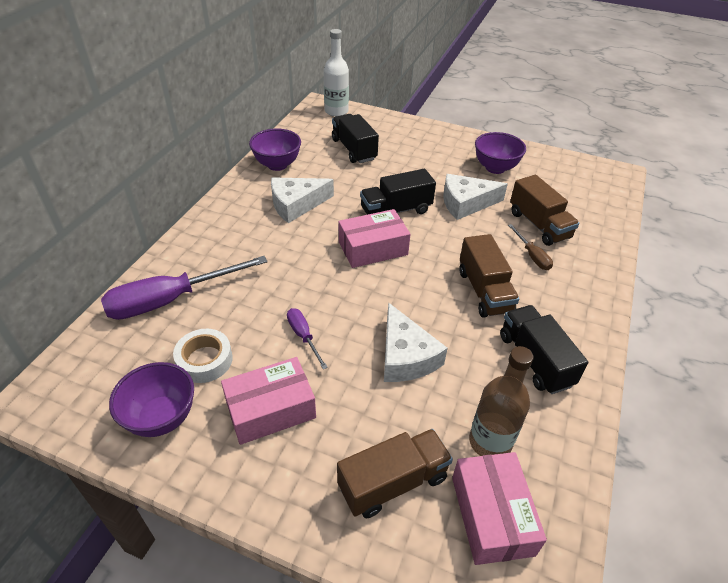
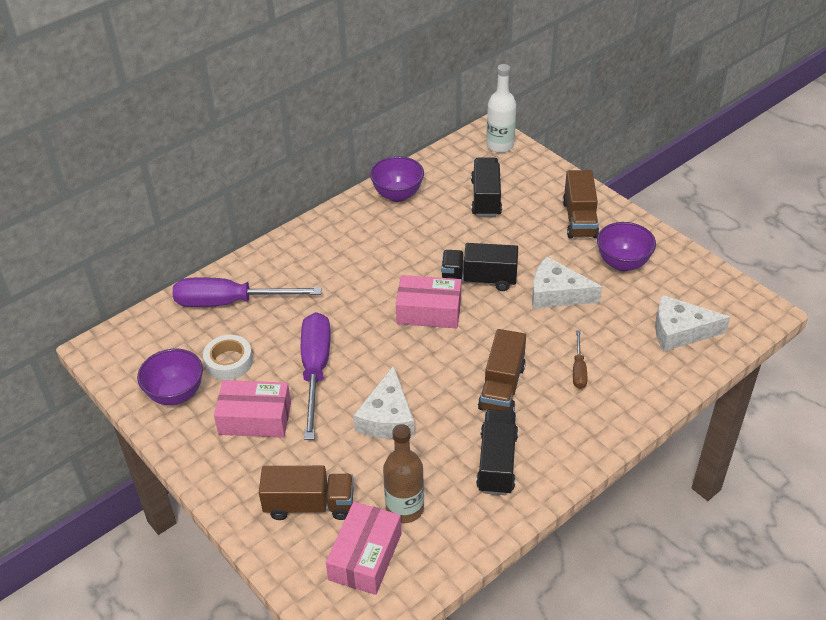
camera: 30 degrees right, 0 degrees up
white cheese [271,177,334,223] -> white cheese moved to [655,295,730,351]
purple screwdriver [287,308,328,369] -> purple screwdriver [301,312,331,440], size x2.11
brown truck [510,175,579,246] -> brown truck moved to [563,170,599,238]

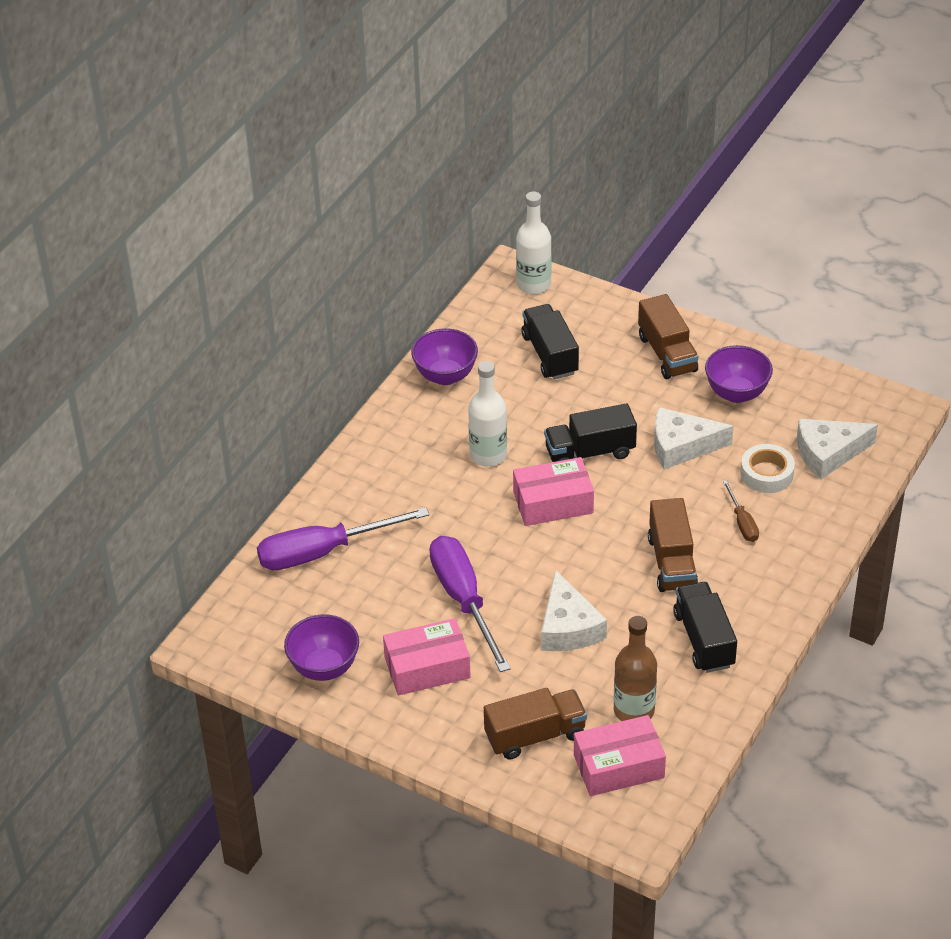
camera: 20 degrees left, 0 degrees up
white tape [203,335,253,380] -> white tape moved to [740,444,795,493]
pink box [326,502,402,595] -> pink box turned 75 degrees clockwise [574,715,666,796]
none -> white bottle [468,361,507,467]

